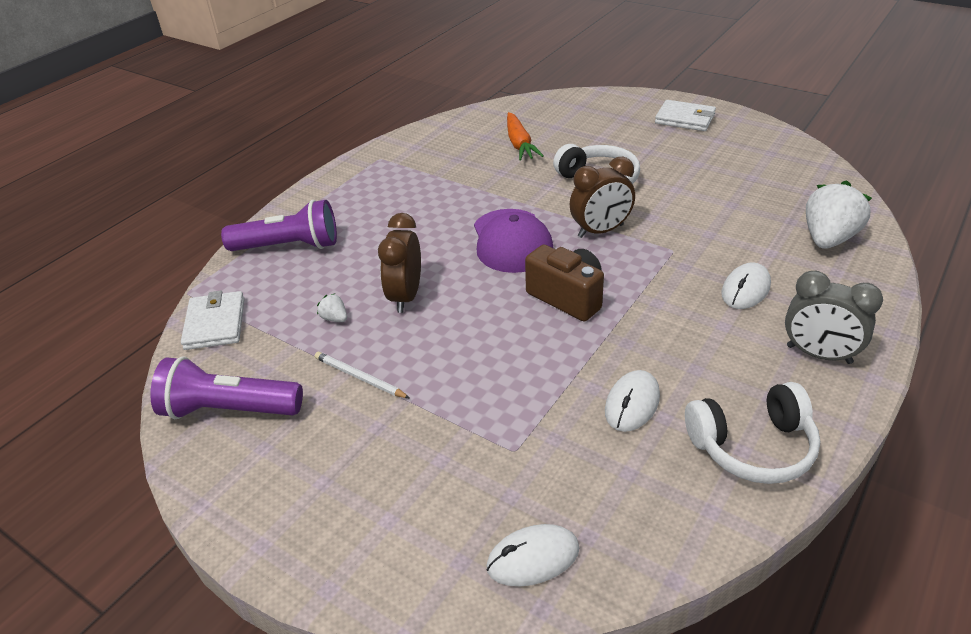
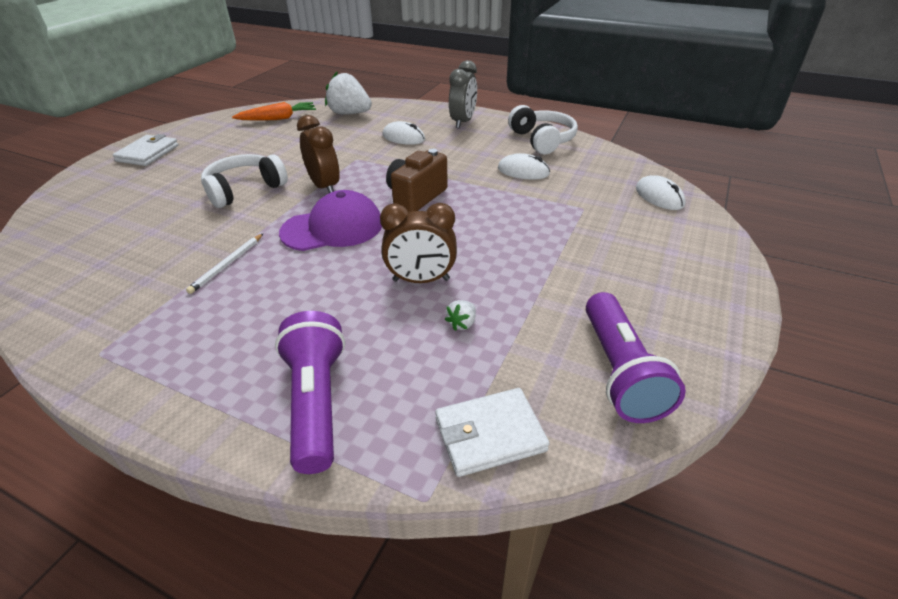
camera: 100 degrees left, 0 degrees up
white pencil [315,352,409,398] -> white pencil moved to [186,234,263,294]
orange carrot [507,112,544,161] -> orange carrot moved to [232,102,316,121]

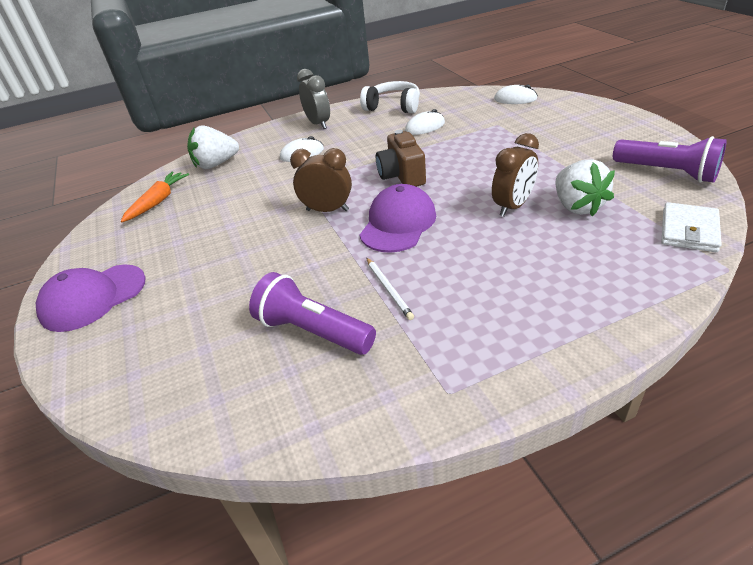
camera: 45 degrees left, 0 degrees up
white wallet [112,134,179,166] -> purple cap [36,264,146,332]
white headphones [201,154,288,208] -> none
purple flashlight [275,311,345,474] -> purple flashlight moved to [249,272,376,355]
white strawberry [445,300,476,331] -> white strawberry [555,159,615,217], size x2.33

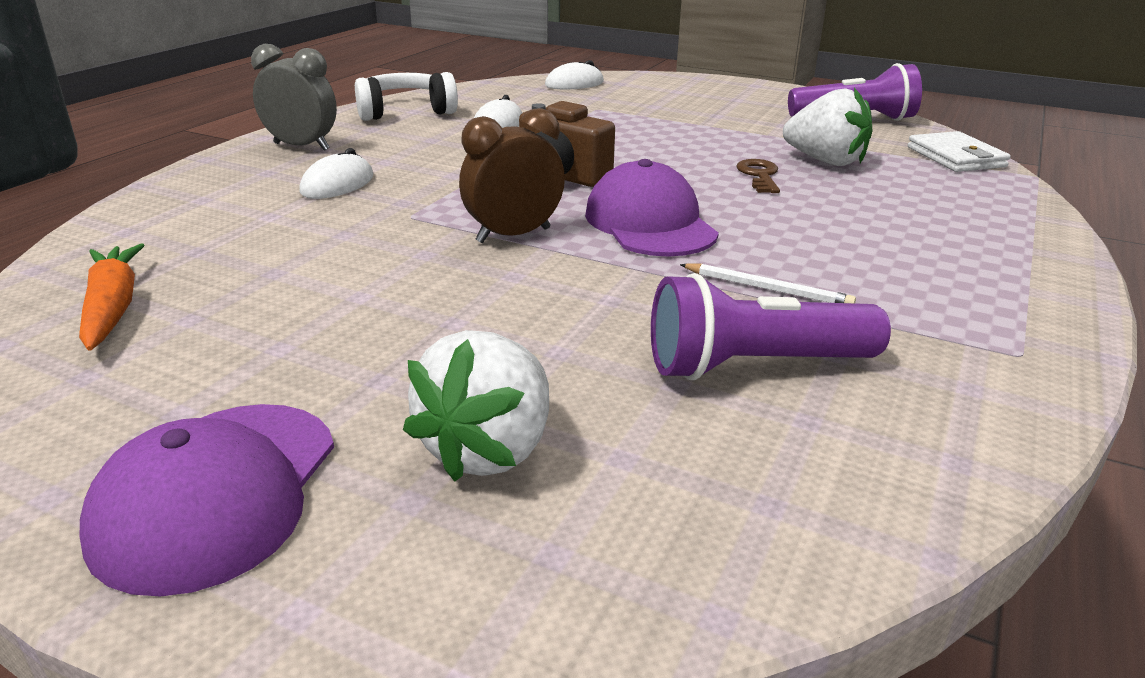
camera: 45 degrees left, 10 degrees down
white strawberry [187,126,239,169] -> white strawberry moved to [403,330,549,482]
brown clock [492,133,539,217] -> brown key [736,159,780,193]

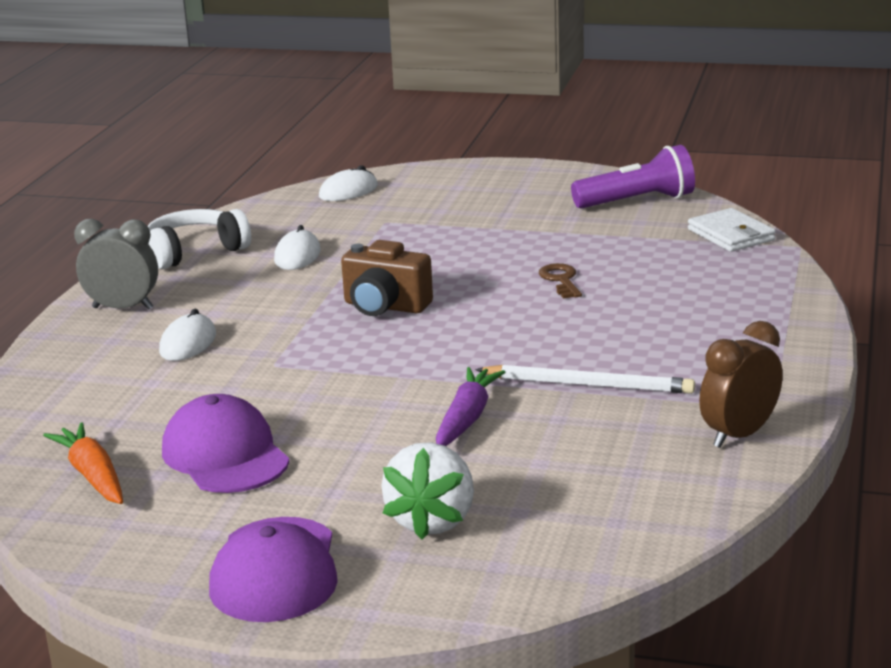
camera: 10 degrees left, 5 degrees down
brown clock [459,108,565,243] -> brown clock moved to [699,321,783,448]
purple cap [585,159,719,256] -> purple cap moved to [162,394,290,493]
purple flashlight [651,273,891,380] -> none
white pencil [680,264,856,303] -> white pencil [475,365,695,394], size x1.60
white strawberry [783,88,872,166] -> none
none -> purple carrot [436,367,505,446]

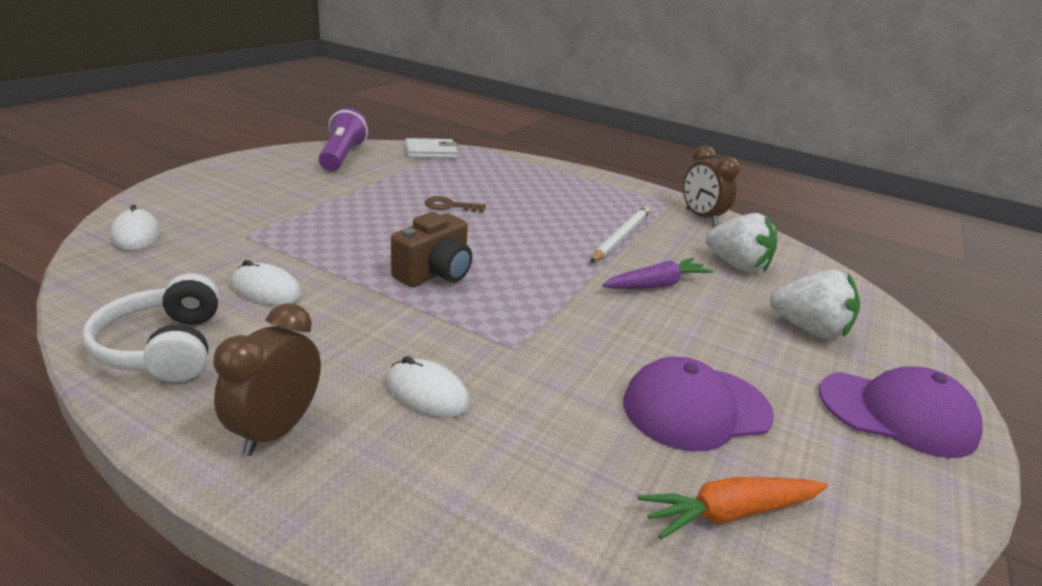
camera: 80 degrees left, 5 degrees up
grey clock [74,219,158,310] -> brown clock [213,303,321,456]
purple carrot [436,367,505,446] -> purple carrot turned 120 degrees clockwise [602,258,713,289]
none -> white strawberry [706,213,777,273]

